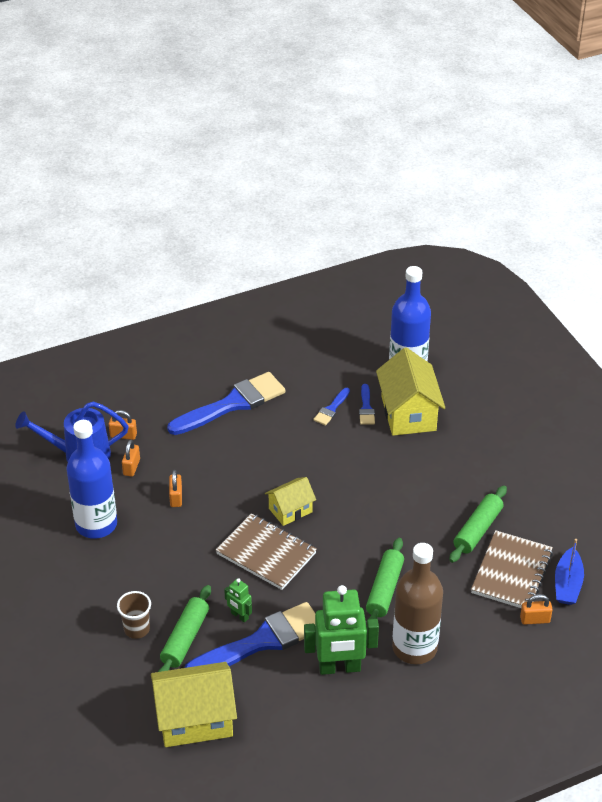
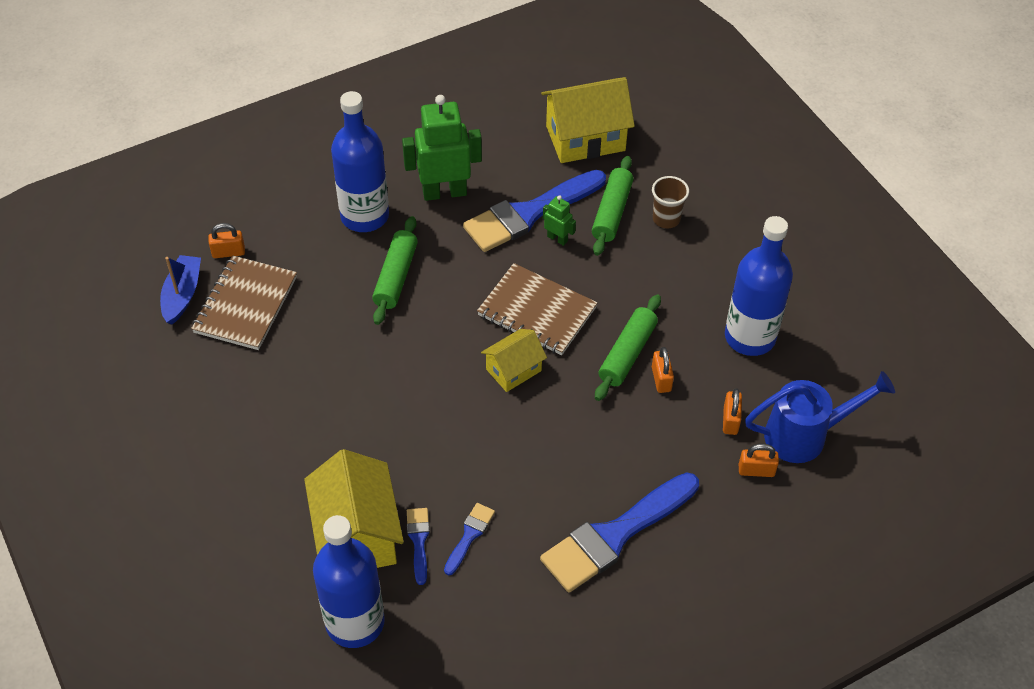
camera: 175 degrees right, 10 degrees up
brown bottle [392,543,443,664] -> blue bottle [331,91,389,232]
green rolling pin [450,486,507,563] -> green rolling pin moved to [595,294,661,401]

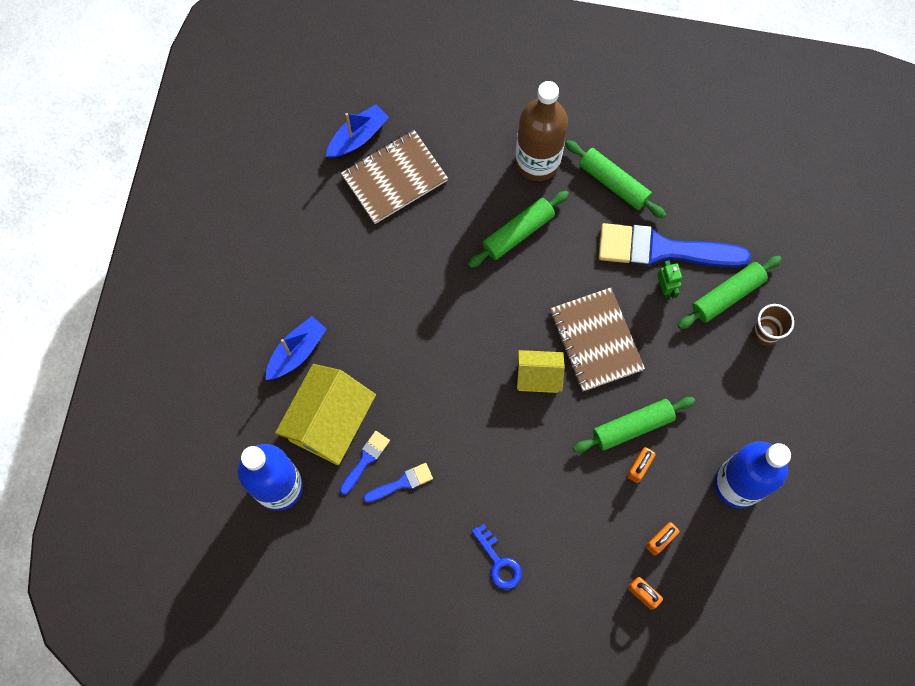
camera: 40 degrees right, 20 degrees up
orange padlock [208,223,245,258] -> none
blue bottle [331,91,389,232] -> brown bottle [515,81,568,181]
green robot [402,95,482,201] -> green rolling pin [565,140,666,218]
blue brush [540,472,699,592] -> blue key [472,524,522,590]
yellow house [541,77,635,163] -> none
blue watering can [745,371,895,463] -> none
none -> blue boat [266,316,327,380]

